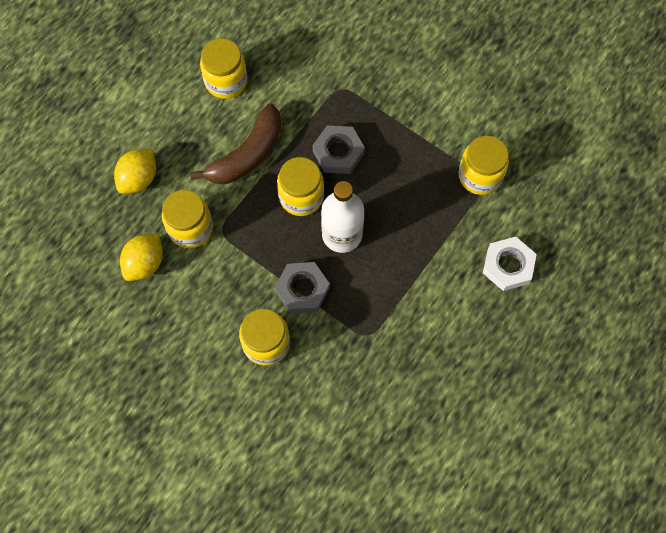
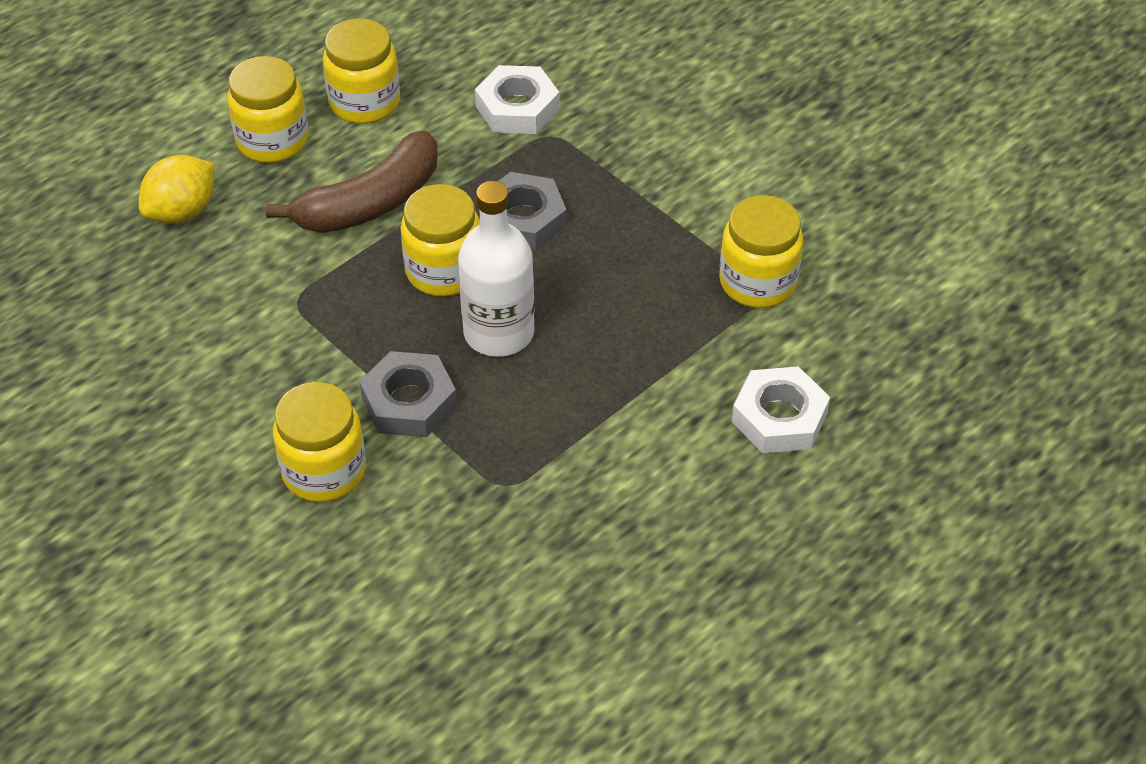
camera: 10 degrees right, 20 degrees down
yellow lemon [120,233,163,281] -> none
yellow jar [162,190,213,248] -> yellow jar moved to [227,56,309,163]
none -> white nut [475,65,560,134]

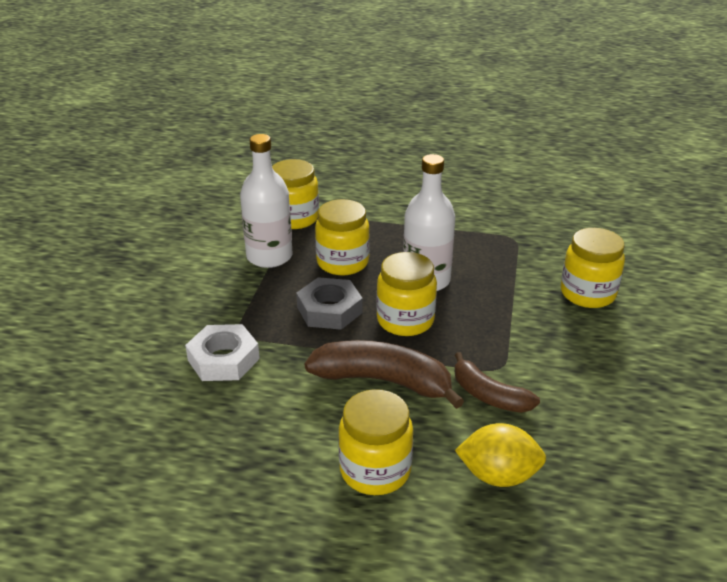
camera: 125 degrees left, 15 degrees down
yellow jar [323,19,400,124] -> yellow jar moved to [315,199,370,275]
grey nut [359,351,457,437] -> none
white nut [732,366,830,453] -> none
none -> white bottle [240,134,292,268]
none -> brown banana [455,352,540,413]

